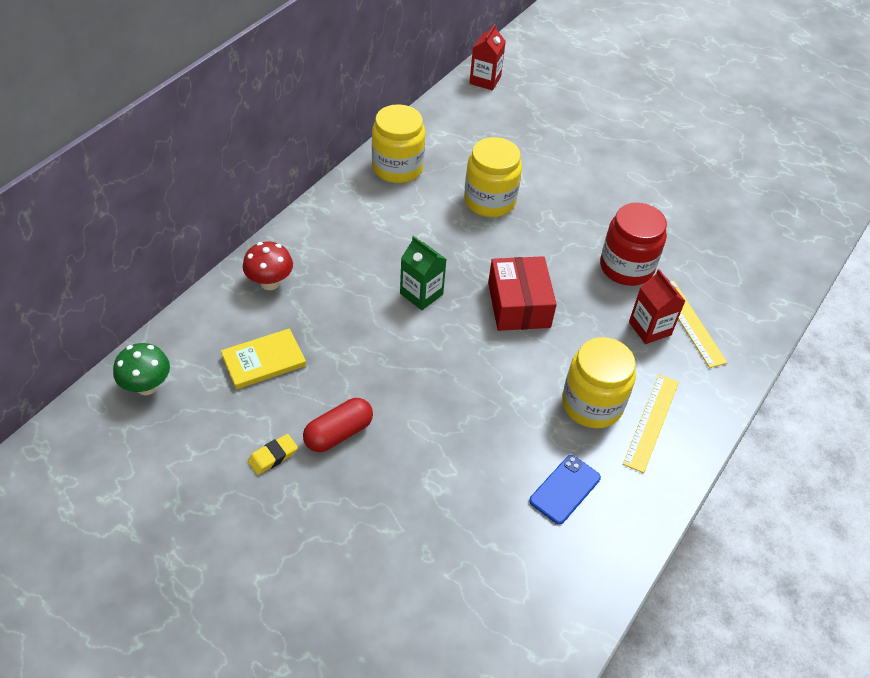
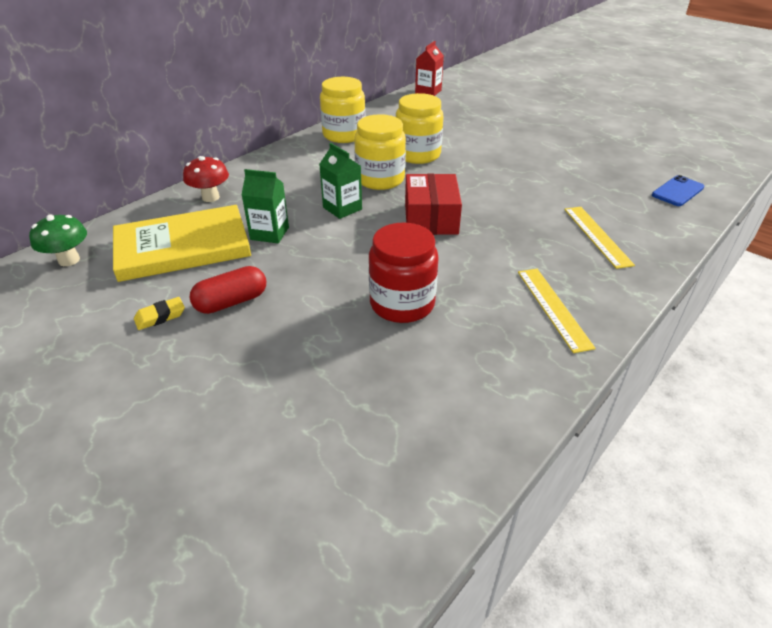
camera: 10 degrees right, 10 degrees down
yellow book [221,328,306,389] -> yellow book [113,205,251,282], size x1.82
blue phone [529,455,601,524] -> blue phone moved to [652,175,705,206]
yellow jar [562,337,636,428] -> yellow jar moved to [354,114,406,190]
red jar [600,203,667,286] -> red jar moved to [369,223,439,323]
yellow ruler [623,374,679,473] -> yellow ruler turned 45 degrees counterclockwise [518,269,596,353]
red carton [629,269,685,344] -> none
none -> green carton [242,169,289,243]

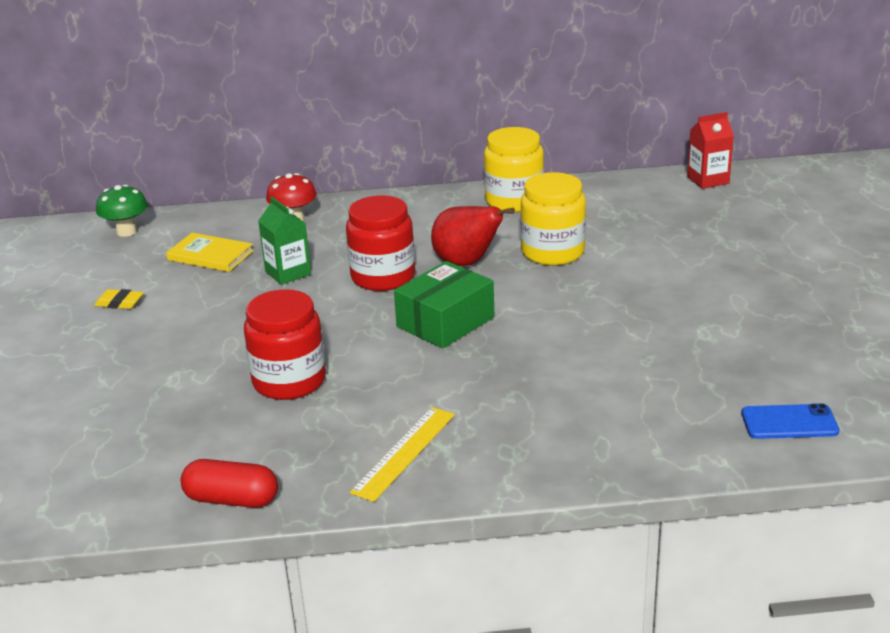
camera: 45 degrees right, 10 degrees down
yellow book [113,205,251,282] -> yellow book [166,233,254,272], size x0.55
red capsule [189,266,266,314] -> red capsule moved to [181,459,278,508]
green carton [319,143,362,219] -> red jar [346,196,415,291]
yellow jar [354,114,406,190] -> red pear [431,206,515,266]
red box [405,174,462,235] -> green box [394,261,494,349]
yellow ruler [564,207,635,269] -> none

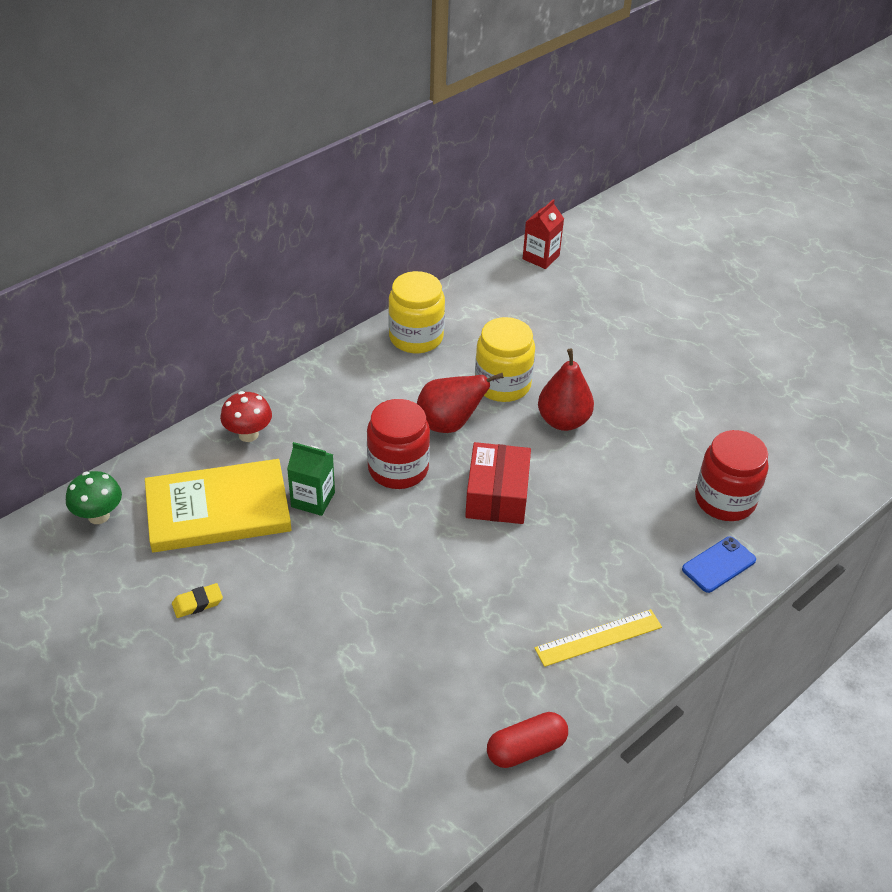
camera: 40 degrees left, 15 degrees up
yellow book [166,233,254,272] -> yellow book [145,459,291,552], size x1.82
red jar [244,289,326,400] -> red jar moved to [695,430,768,521]
yellow ruler [350,407,455,502] -> yellow ruler turned 75 degrees clockwise [534,609,662,667]
green box [394,261,494,349] -> red box [465,442,531,524]
blue phone [741,403,839,439] -> blue phone moved to [682,537,756,593]
none -> red pear [538,348,594,431]

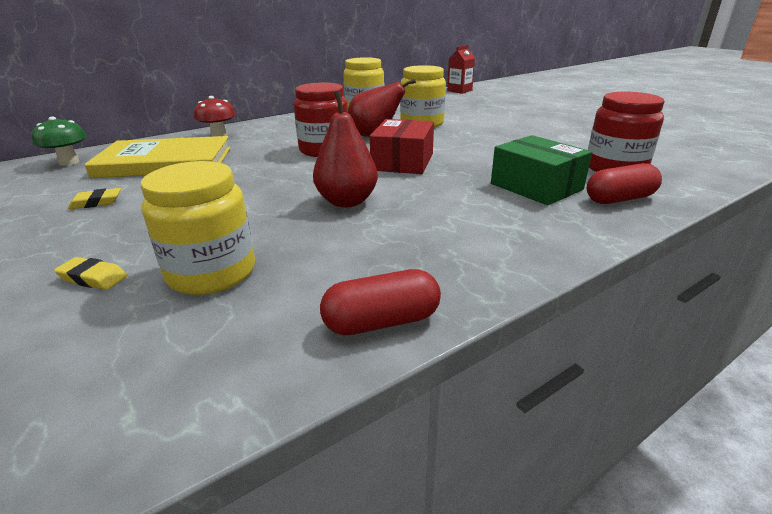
camera: 10 degrees right, 15 degrees down
green carton [287,442,335,516] -> none
yellow ruler [534,609,662,667] -> none
red pear [538,348,594,431] -> red pear moved to [313,91,378,208]
blue phone [682,537,756,593] -> red capsule [587,163,662,204]
none -> yellow eraser [54,257,127,290]
none -> yellow jar [141,161,255,295]
none -> green box [491,135,592,205]

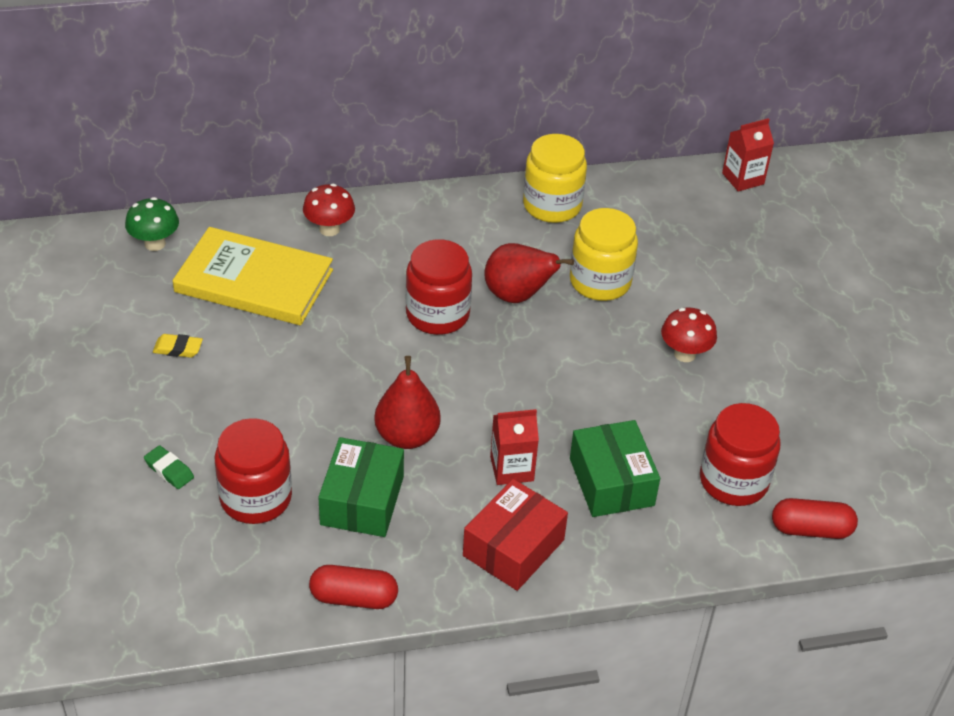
camera: 20 degrees right, 15 degrees up
yellow eraser [54,257,127,290] -> green eraser [144,445,194,489]
yellow jar [141,161,255,295] -> red jar [215,418,292,524]
red box [370,119,434,174] -> red box moved to [463,479,568,591]
red capsule [587,163,662,204] -> red capsule moved to [772,498,858,539]
none -> green box [318,437,404,537]
none -> red carton [490,409,539,485]
none -> red mushroom [661,307,717,362]

